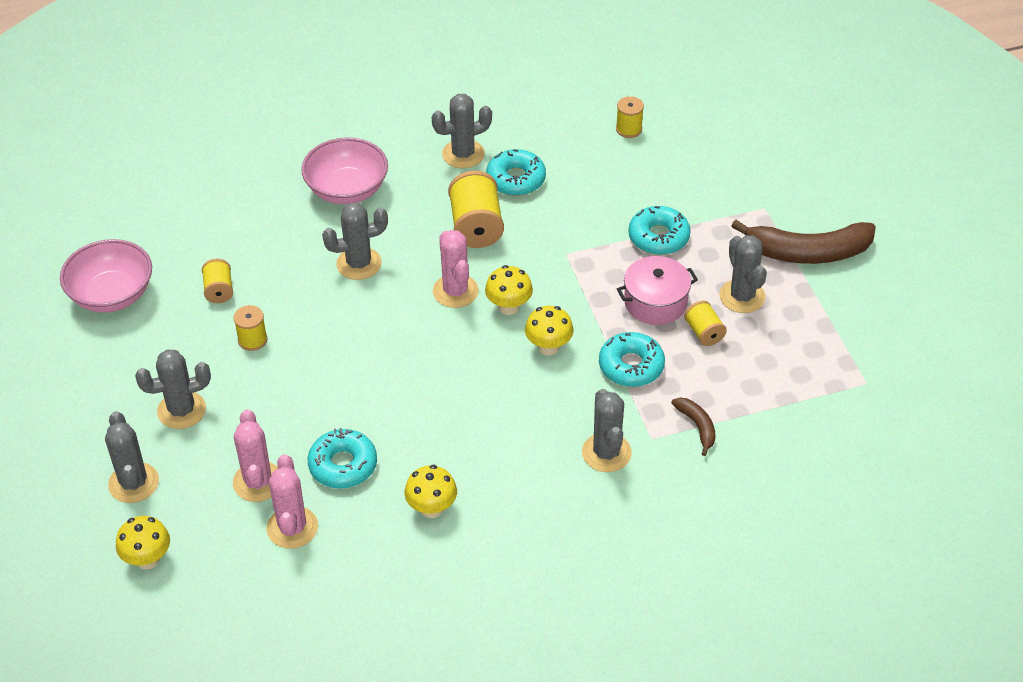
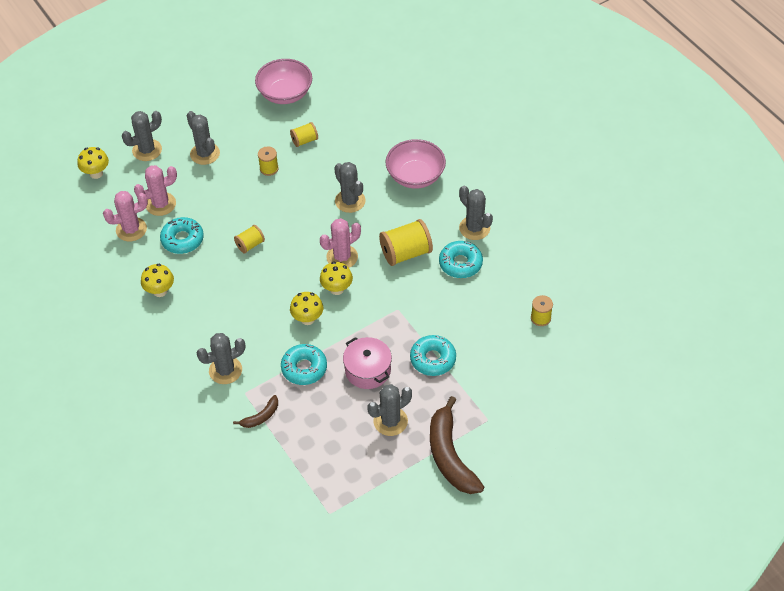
camera: 75 degrees right, 5 degrees up
yellow spool [684,300,727,346] -> yellow spool moved to [234,225,265,253]

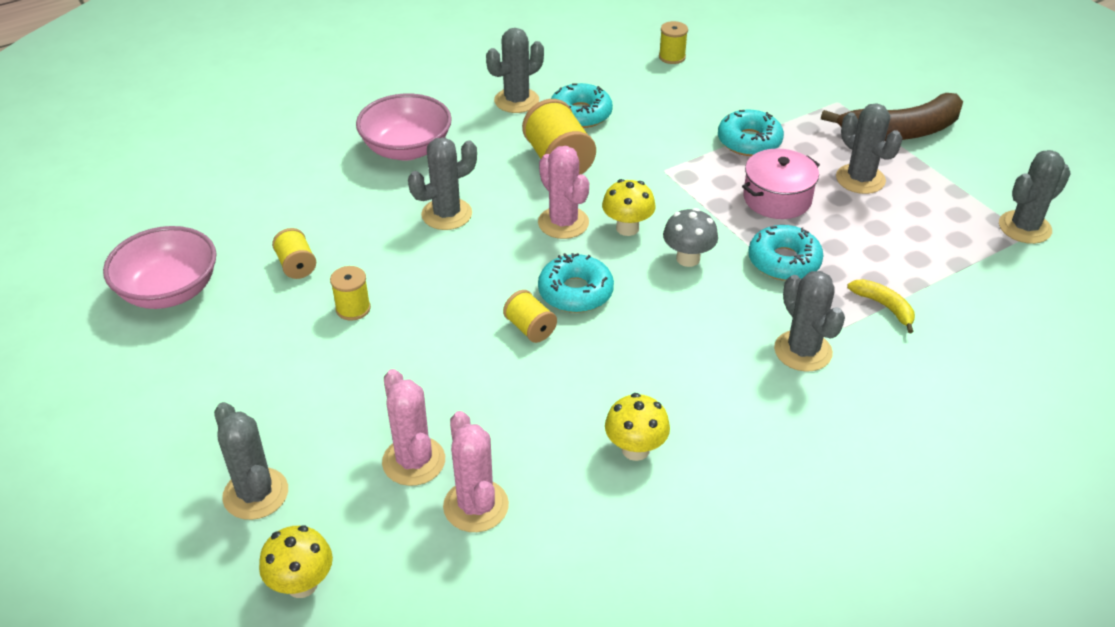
camera: 90 degrees left, 10 degrees down
turquoise donut [160,217,204,254] -> turquoise donut moved to [538,253,614,313]
grey cactus [187,111,220,165] -> grey cactus moved to [999,150,1071,244]
brown banana [233,395,278,428] -> yellow banana [847,279,915,333]
yellow mushroom [290,292,323,325] -> grey mushroom [663,208,718,267]

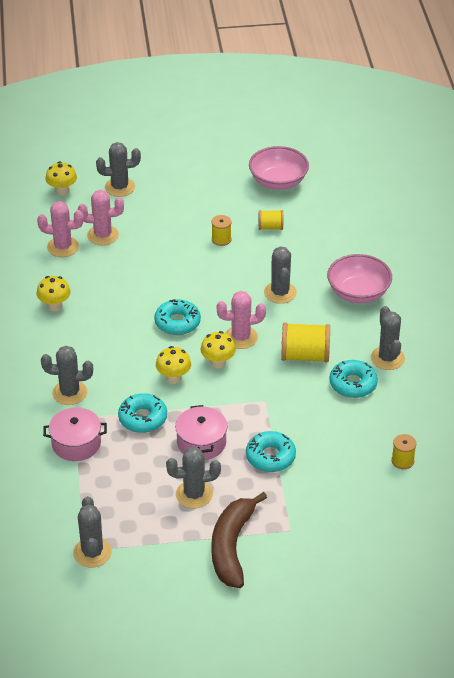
camera: 115 degrees right, 0 degrees up
yellow spool [503,290,557,343] -> none
grey mushroom [663,208,718,267] -> yellow mushroom [156,346,191,384]
yellow banana [847,279,915,333] -> pink pot [43,407,107,461]

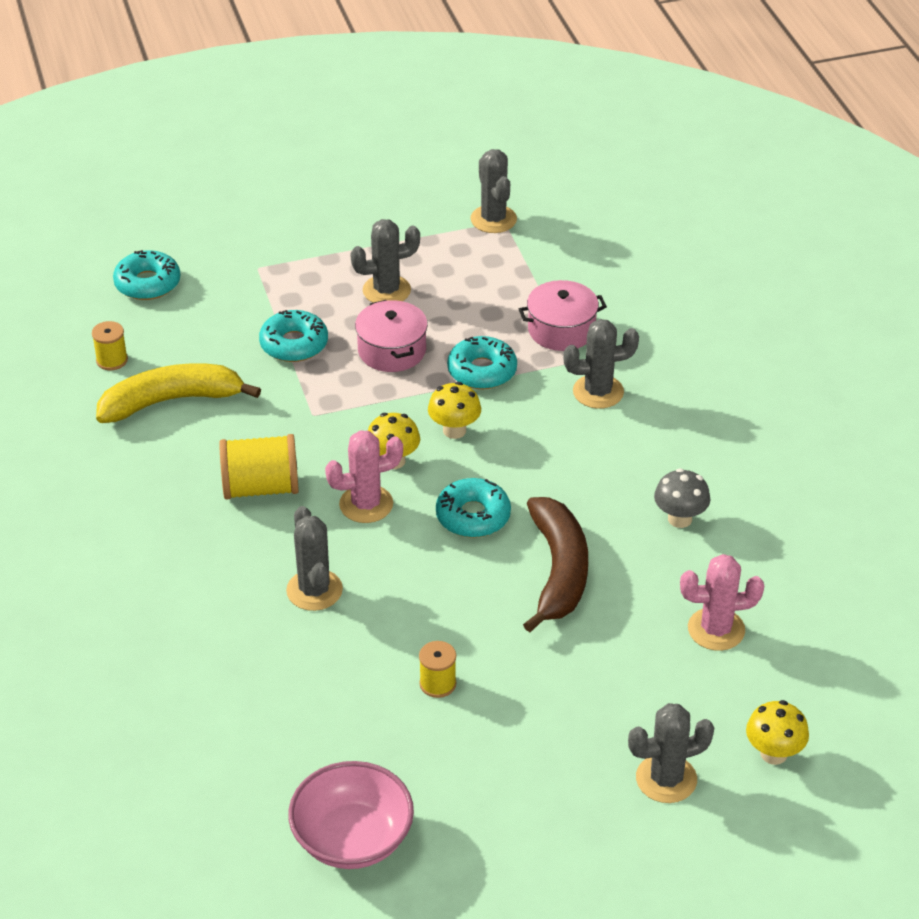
camera: 170 degrees right, 0 degrees up
yellow mushroom [37,276,71,311] -> grey mushroom [654,468,710,528]
pink cactus [78,190,124,245] -> none
brown banana [211,492,267,588] -> brown banana moved to [523,497,588,632]
yellow spool [259,210,283,230] -> none
pink bowl [327,254,392,303] -> none
turquoise donut [329,360,378,398] -> turquoise donut moved to [113,250,180,300]
grey cactus [371,306,405,370] -> none
none -> yellow banana [96,363,261,423]

